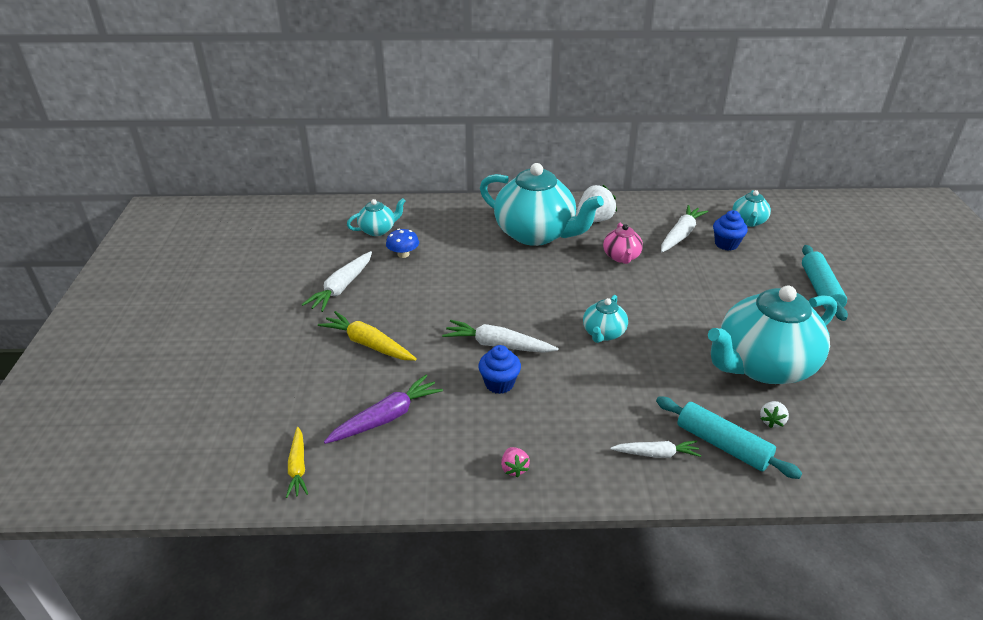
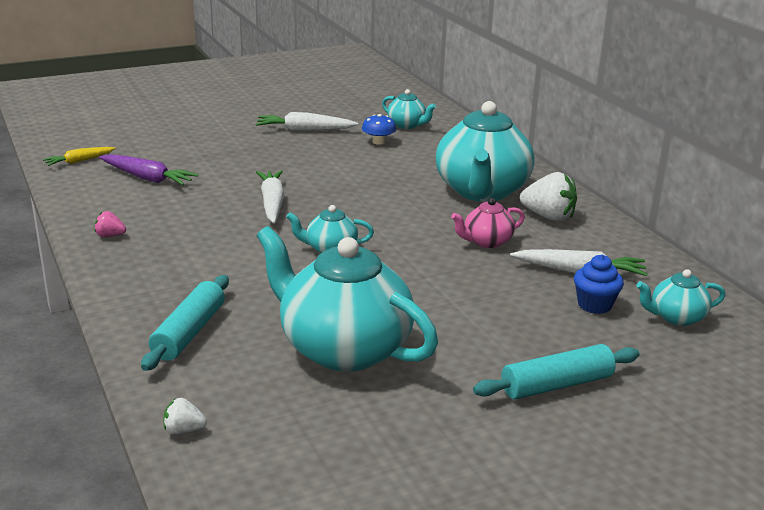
camera: 65 degrees right, 10 degrees down
yellow carrot [318,311,417,361] -> none
blue cupcake [478,345,521,394] -> none
pink strawberry [501,447,530,477] -> pink strawberry turned 45 degrees clockwise [94,211,126,237]
white carrot [610,441,701,458] -> none
white strawberry [760,401,789,428] -> white strawberry moved to [163,398,207,434]

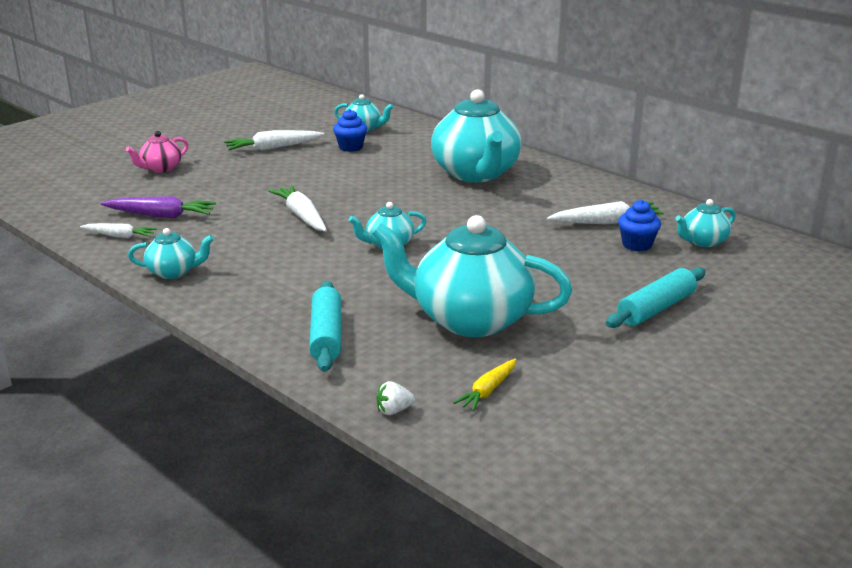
camera: 20 degrees left, 0 degrees up
yellow carrot [43,147,116,166] -> yellow carrot moved to [453,359,516,411]
pink strawberry [94,211,126,237] -> turquoise teapot [128,228,214,279]
blue mushroom [362,114,396,145] -> blue cupcake [333,109,367,152]
pink teapot [451,198,525,248] -> pink teapot moved to [126,131,189,173]
white strawberry [520,172,577,221] -> none
none -> white carrot [80,223,157,238]

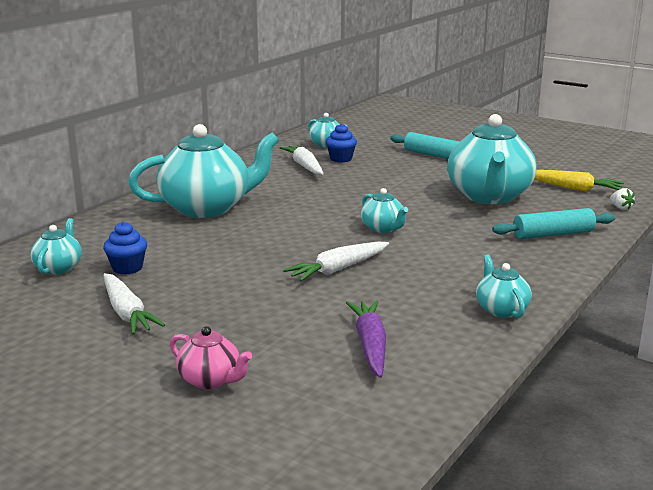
camera: 100 degrees left, 5 degrees down
white carrot [80,223,157,238] -> none
yellow carrot [453,359,516,411] -> yellow carrot [534,170,624,191], size x1.54

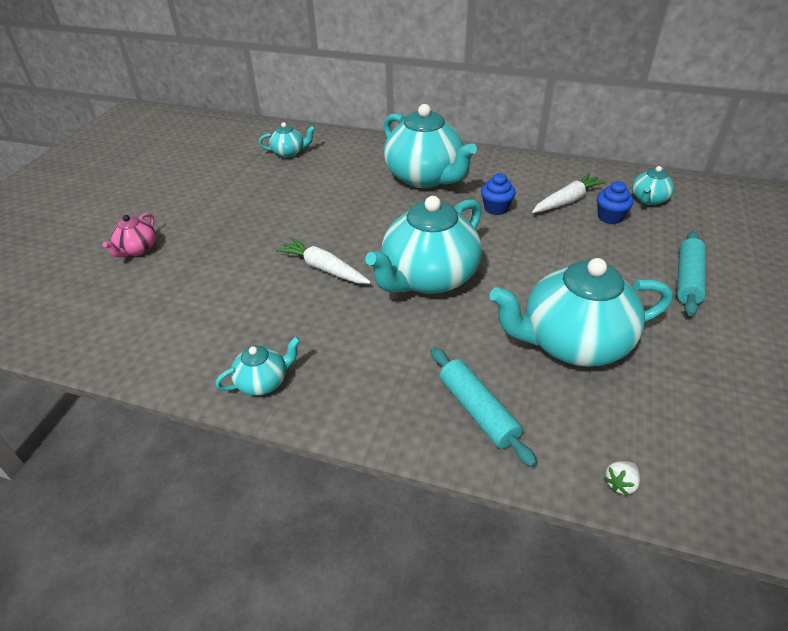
camera: 75 degrees right, 20 degrees up
blue cupcake [103,222,147,275] -> blue cupcake moved to [481,173,516,215]
white carrot [103,273,165,334] -> none
purple carrot [346,301,386,378] -> none
turquoise teapot [361,188,408,233] -> turquoise teapot [365,196,482,294], size x2.16
yellow carrot [534,170,624,191] -> none

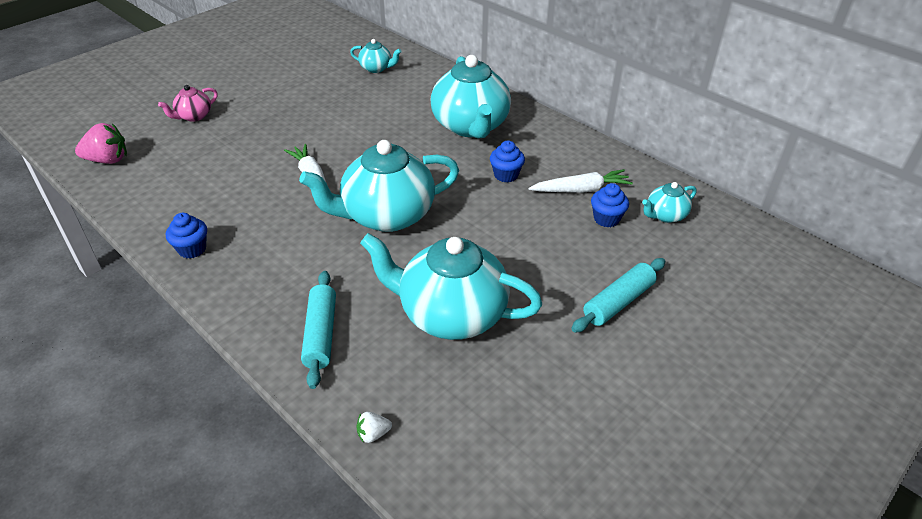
camera: 25 degrees right, 0 degrees up
turquoise teapot [215,337,301,396] -> blue cupcake [166,213,207,259]
none -> pink strawberry [75,123,127,164]

